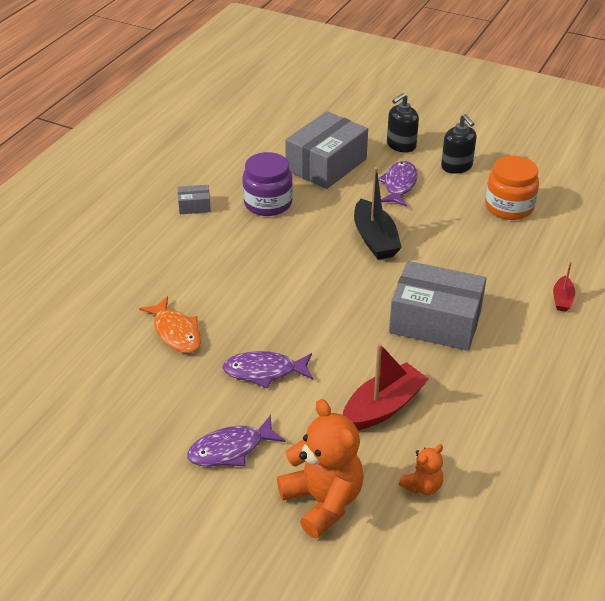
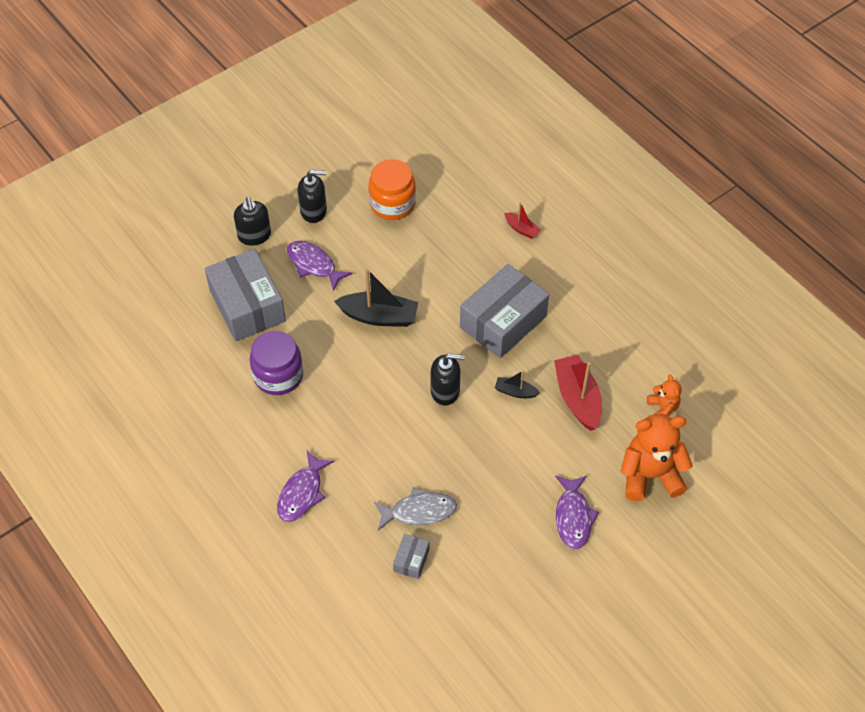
camera: 65 degrees left, 15 degrees up
orange fish [139,296,201,353] -> grey fish [374,487,457,530]
grey box [178,185,211,214] -> grey box moved to [393,534,430,579]
purple fish [222,351,313,388] -> purple fish moved to [277,451,334,522]
none -> black soap dispenser [431,353,465,406]
none -> black boat [495,371,540,398]

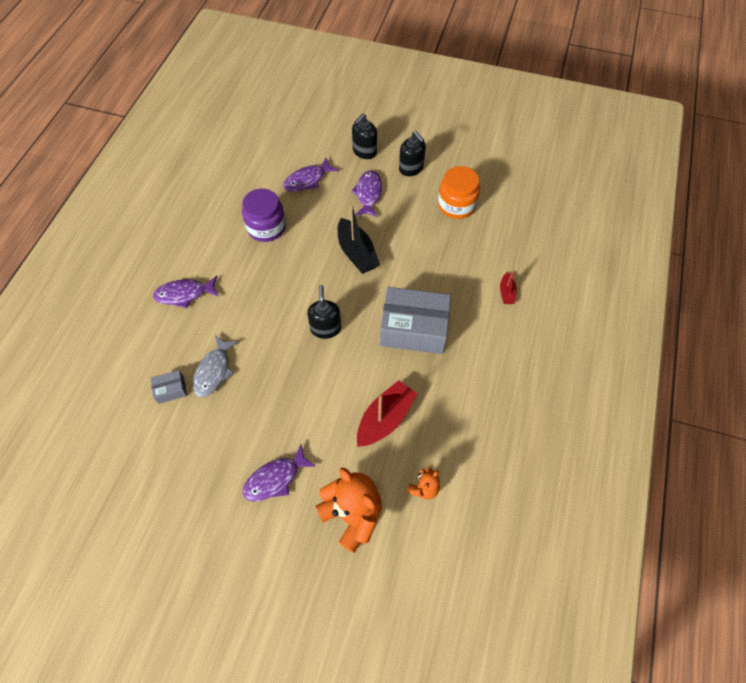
camera: 55 degrees right, 5 degrees up
grey box [205,249,286,341] -> purple fish [283,158,339,192]
grey fish [374,487,457,530] -> grey fish turned 60 degrees clockwise [193,335,239,397]
black soap dispenser [431,353,465,406] -> black soap dispenser turned 150 degrees counterclockwise [307,285,341,339]
black boat [495,371,540,398] -> none

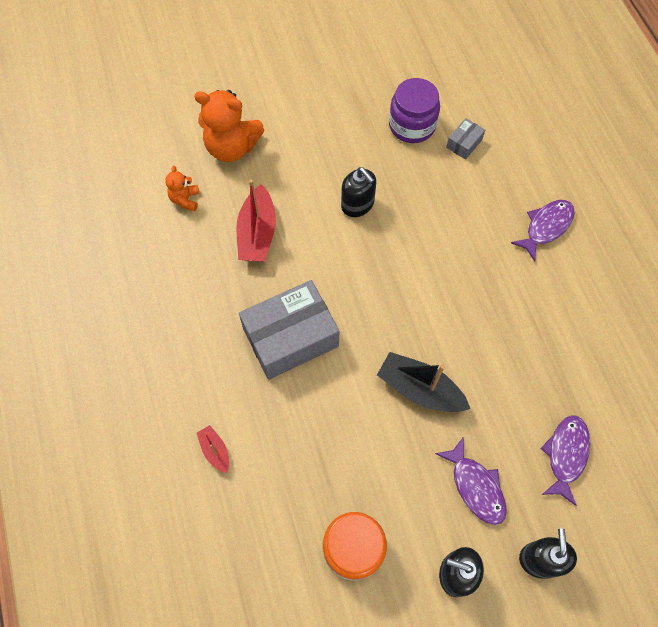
camera: 145 degrees right, 5 degrees up
grey fish [193,335,239,397] -> none
purple jar [242,189,286,242] -> purple jar moved to [389,78,440,143]
purple fish [242,445,316,502] -> none
black soap dispenser [307,285,341,339] -> black soap dispenser moved to [341,167,376,217]

